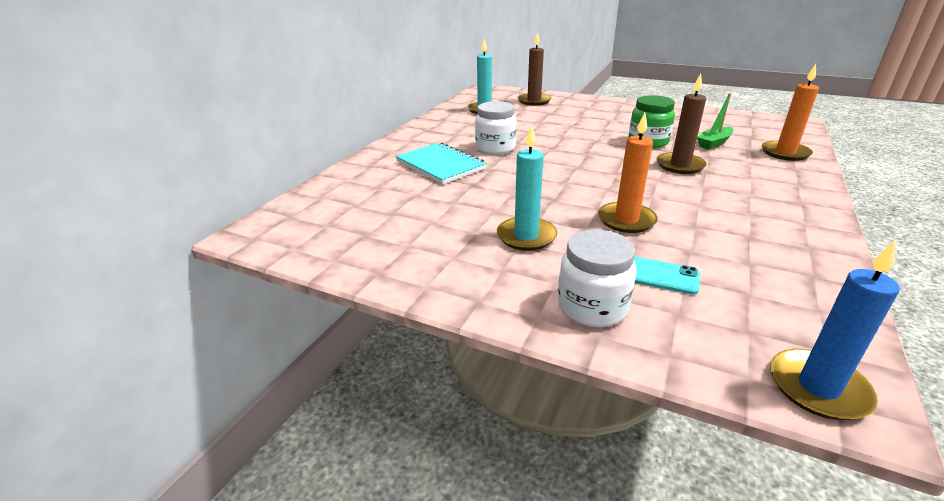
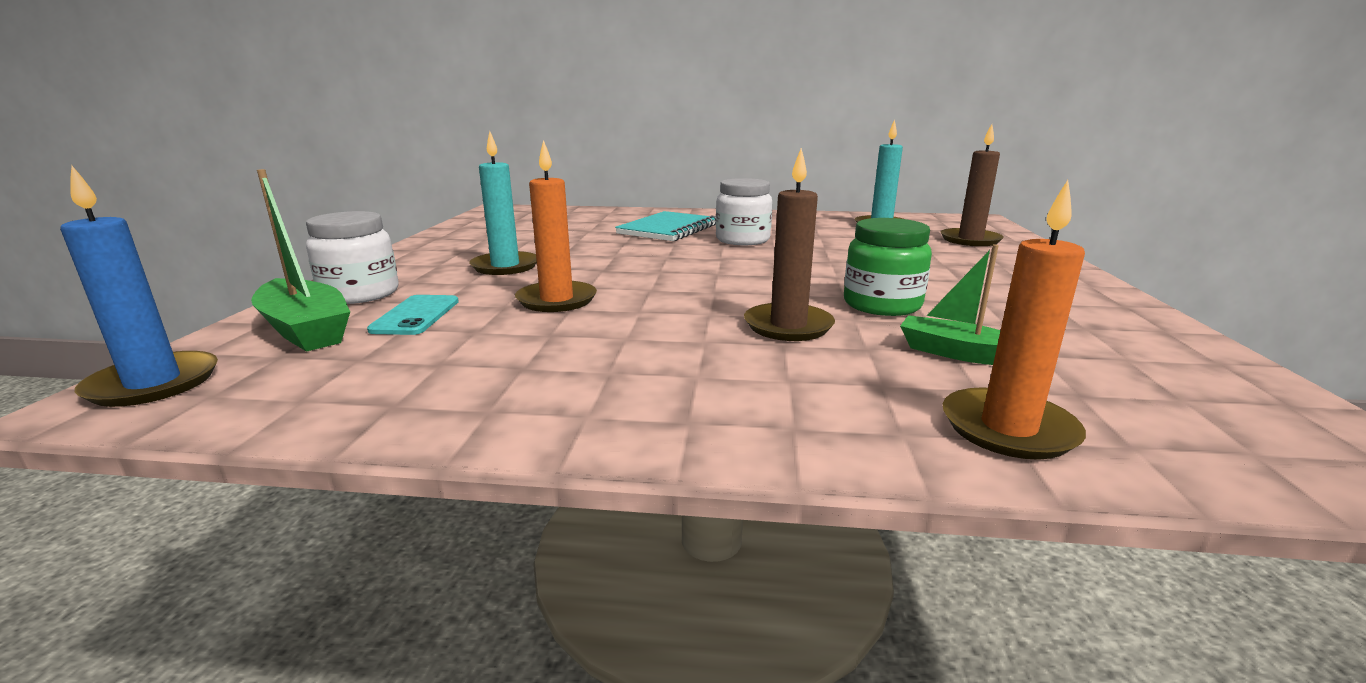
camera: 70 degrees right, 10 degrees down
none -> green boat [251,169,350,352]

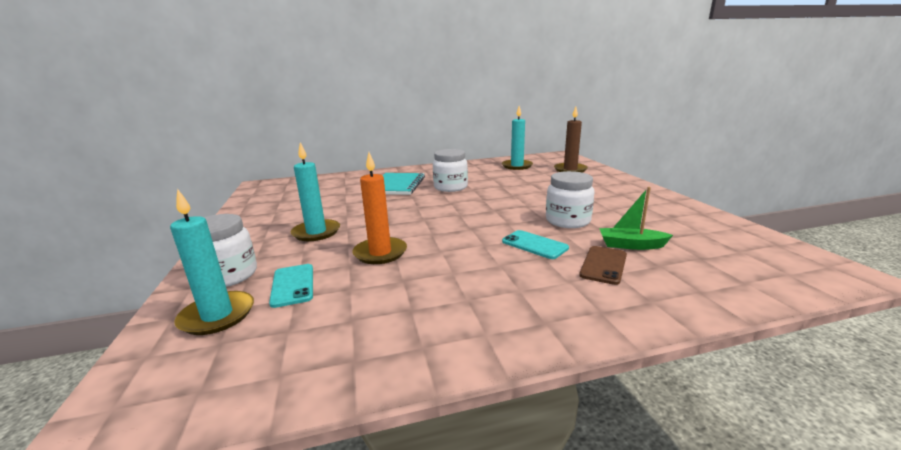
camera: 20 degrees left, 0 degrees up
blue candle [60,166,218,407] -> none
green boat [251,169,350,352] -> turquoise candle [170,189,254,335]
brown candle [744,148,835,341] -> turquoise phone [502,230,569,259]
green jar [844,218,932,316] -> white jar [546,171,594,228]
orange candle [943,180,1086,460] -> none
none -> brown phone [579,246,627,285]

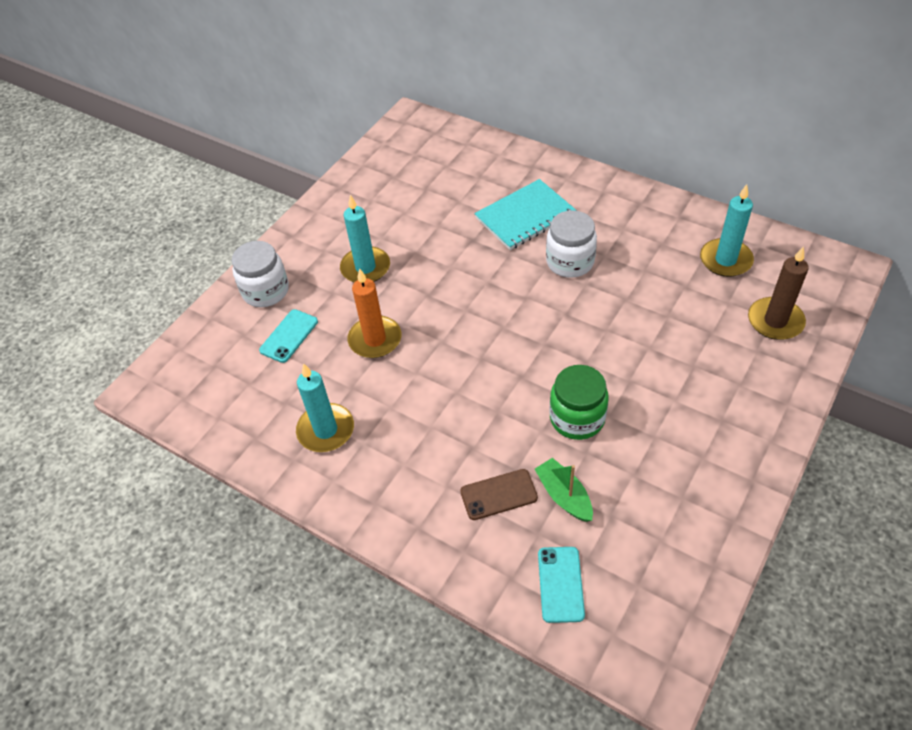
camera: 50 degrees right, 30 degrees up
turquoise candle [170,189,254,335] -> turquoise candle moved to [296,363,354,452]
turquoise phone [502,230,569,259] -> turquoise phone moved to [538,547,585,623]
white jar [546,171,594,228] -> green jar [550,365,609,440]

